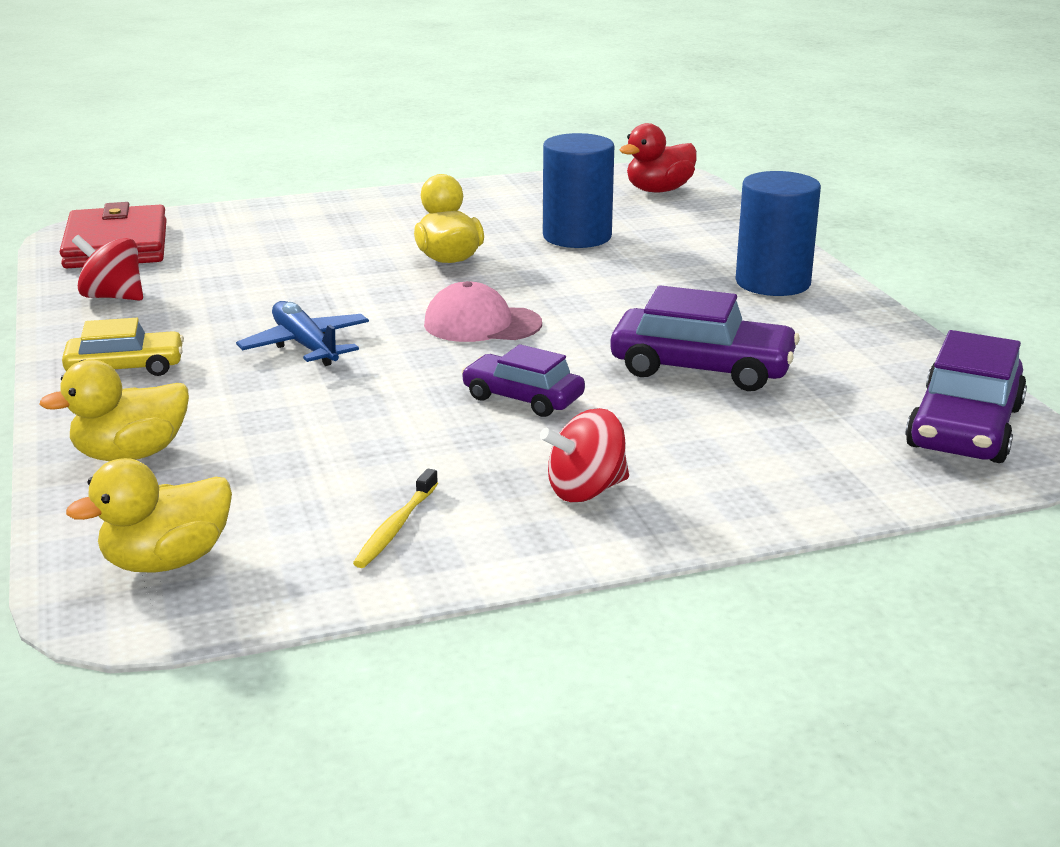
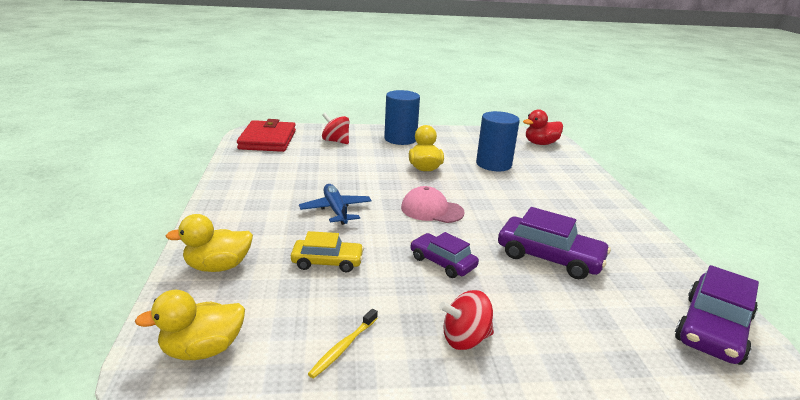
camera: 10 degrees right, 0 degrees up
yellow car [62,318,184,376] -> yellow car moved to [291,231,364,272]
red spinning top [72,235,143,301] -> red spinning top moved to [322,113,349,144]
blue cylinder [735,171,821,296] -> blue cylinder moved to [384,90,420,145]

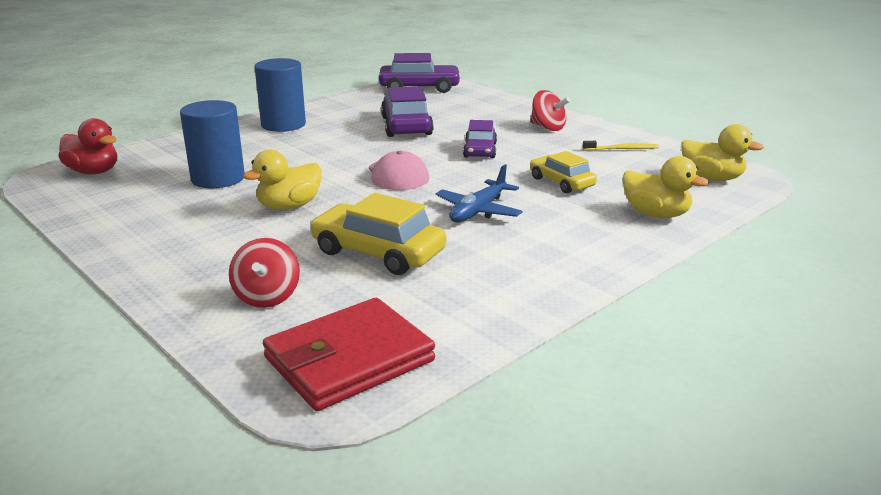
camera: 125 degrees left, 0 degrees up
blue cylinder [384,90,420,145] -> blue cylinder moved to [254,58,306,132]
none -> yellow car [310,193,446,275]

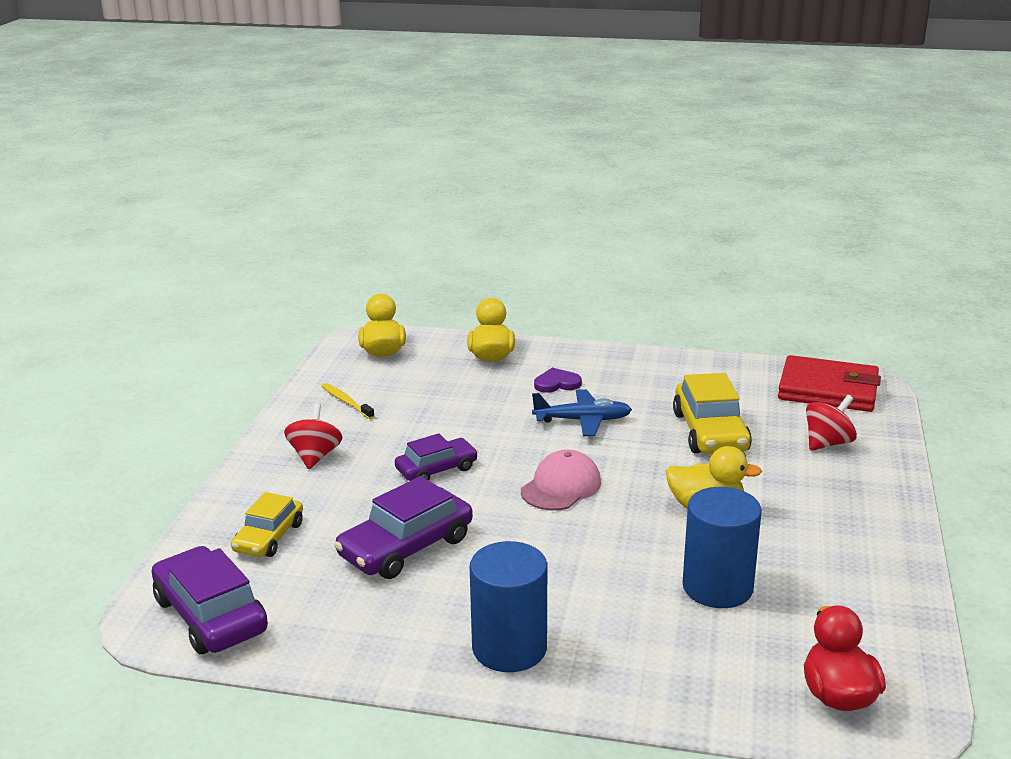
camera: 125 degrees left, 0 degrees up
yellow car [530,151,597,193] -> yellow car moved to [231,492,303,557]
none -> purple heart [534,368,582,393]

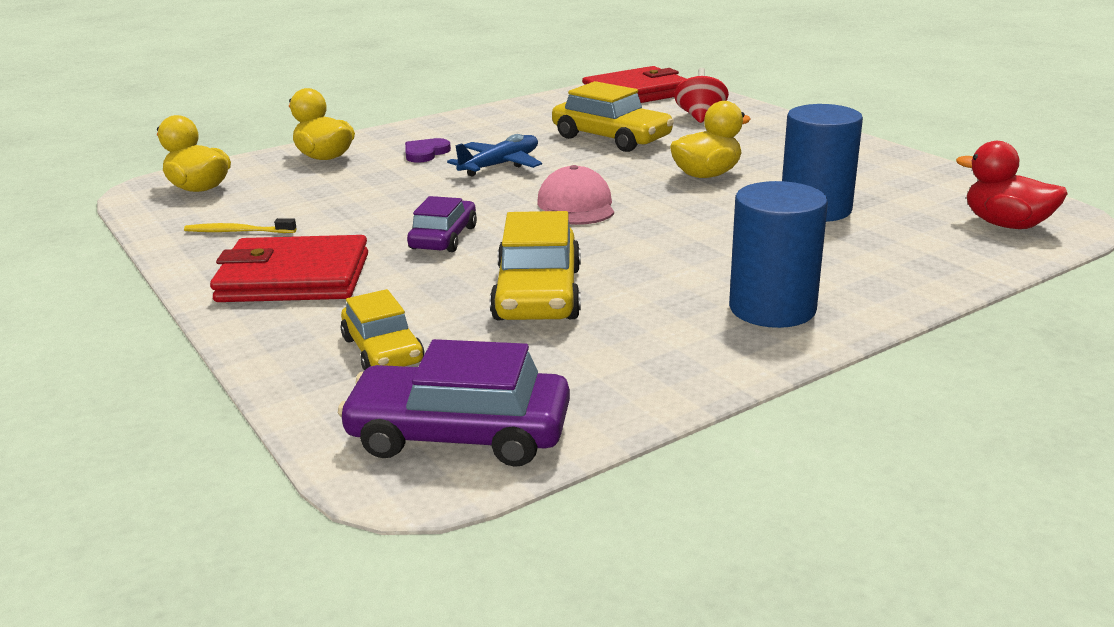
camera: 45 degrees left, 0 degrees up
red spinning top [284,403,343,469] -> red wallet [210,235,368,302]
purple car [334,476,473,579] -> yellow car [490,211,581,320]

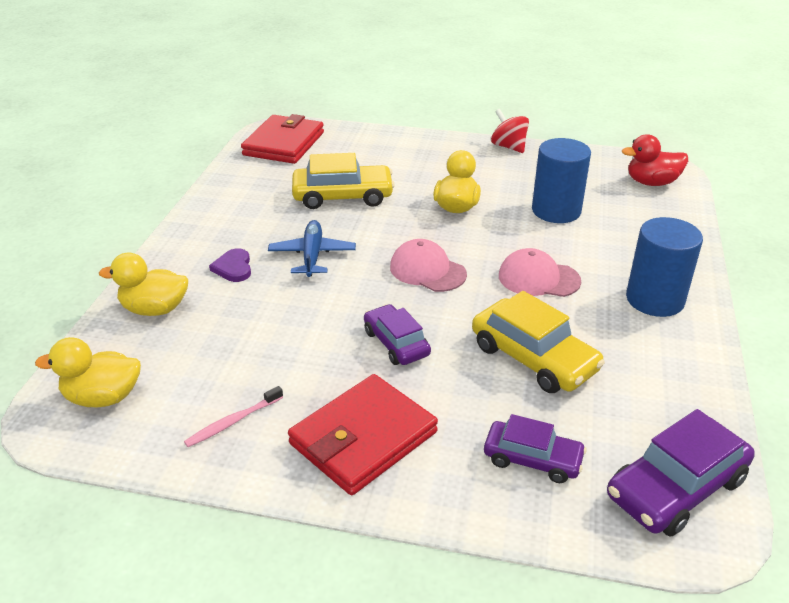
camera: 45 degrees left, 10 degrees up
yellow toothbrush [184,218,296,233] -> pink toothbrush [184,386,283,447]
yellow car [341,289,424,371] -> purple car [484,414,587,483]
red spinning top [674,68,729,123] -> red spinning top moved to [491,109,529,153]
none -> pink cap [499,248,581,297]

